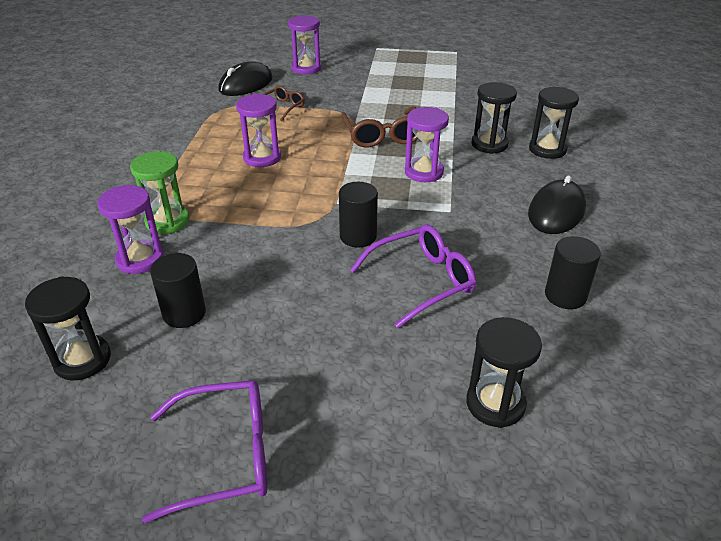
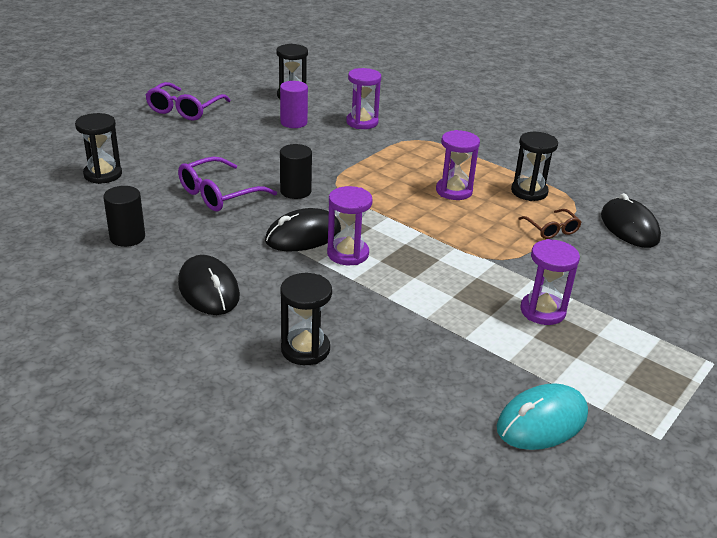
camera: 120 degrees right, 5 degrees down
green hourglass [130,151,189,234] -> none
black cylinder [150,253,206,328] -> purple cylinder [280,81,308,128]
purple hourglass [288,15,321,74] -> purple hourglass moved to [520,239,580,325]
brown glasses [341,107,419,148] -> none
purple glasses [350,224,476,328] -> purple glasses turned 45 degrees clockwise [178,157,277,211]
black hourglass [471,82,517,154] -> black hourglass moved to [511,132,558,201]
none -> black mouse [265,208,341,251]
none -> turquoise mouse [497,383,588,450]

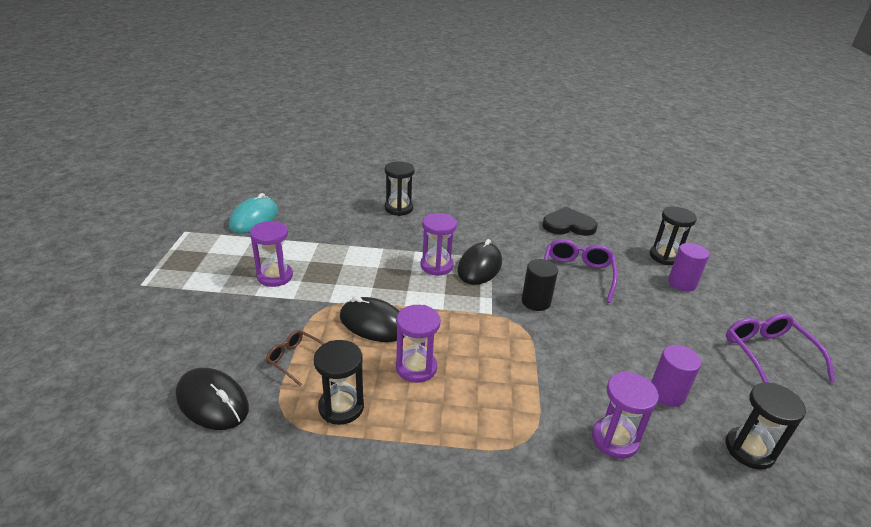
camera: 145 degrees right, 0 degrees up
black cylinder [103,186,145,247] -> black heart [542,207,598,236]
black mouse [178,255,240,315] -> black mouse moved to [340,296,405,342]
none -> purple cylinder [668,243,709,291]

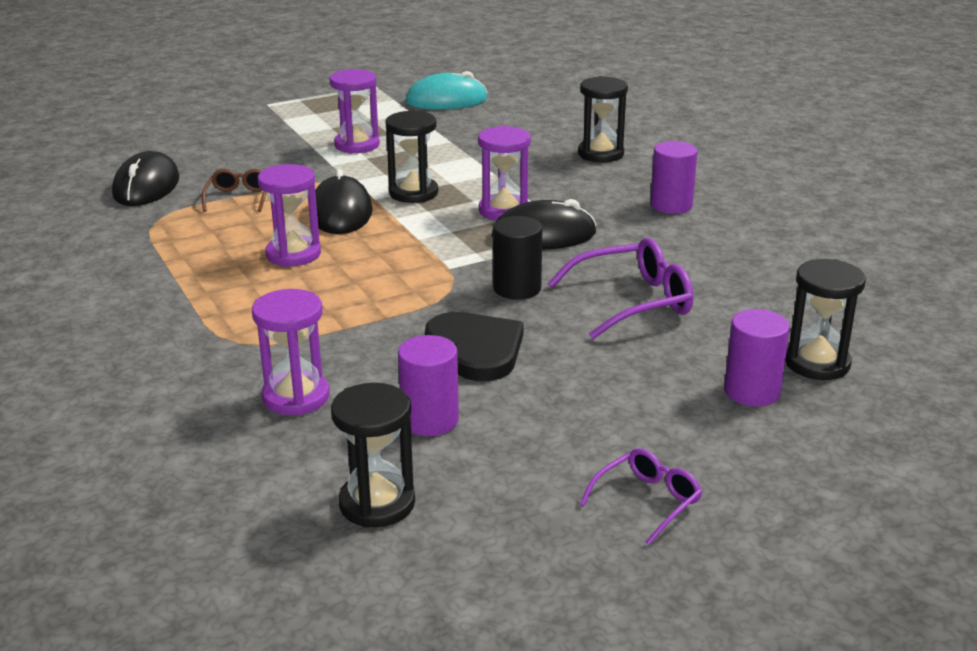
camera: 60 degrees right, 5 degrees down
black hourglass [314,340,364,425] -> black hourglass moved to [385,111,438,203]
black heart [542,207,598,236] -> black heart moved to [425,312,524,381]
purple glasses [726,314,835,383] -> purple glasses [580,448,702,545], size x0.60
none -> purple cylinder [650,141,698,214]

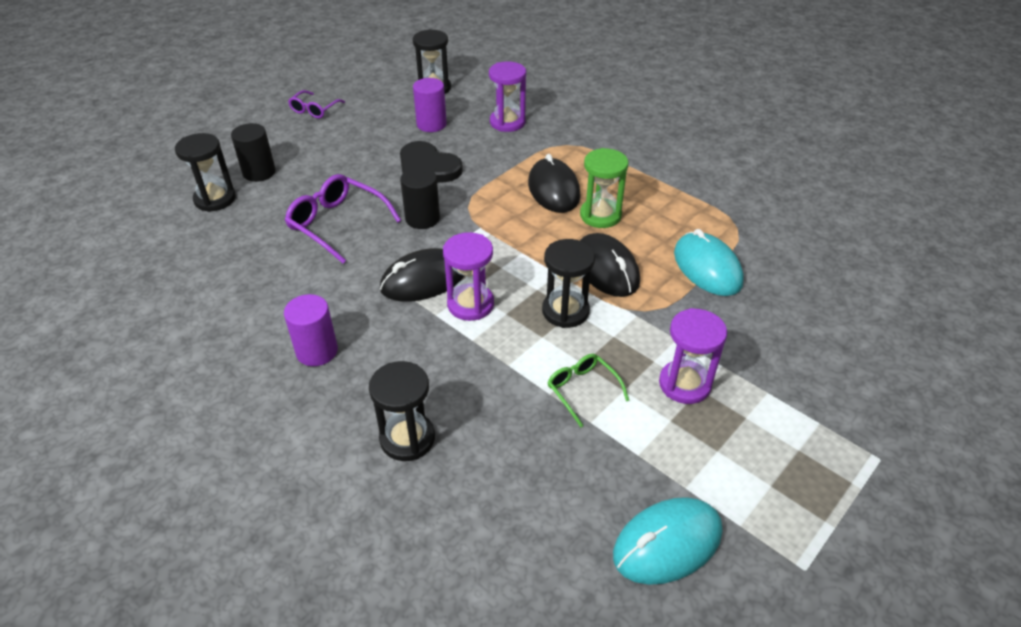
camera: 160 degrees right, 15 degrees up
black mouse [112,151,180,206] -> black mouse moved to [528,154,581,213]
brown glasses [202,169,267,212] -> turquoise mouse [674,229,744,296]
purple hourglass [258,164,321,267] -> green hourglass [580,148,629,228]
purple glasses [548,238,693,339] -> purple glasses turned 75 degrees clockwise [285,174,401,264]
purple cylinder [724,309,790,406] -> black cylinder [231,123,276,182]
none -> green glasses [547,354,629,427]

